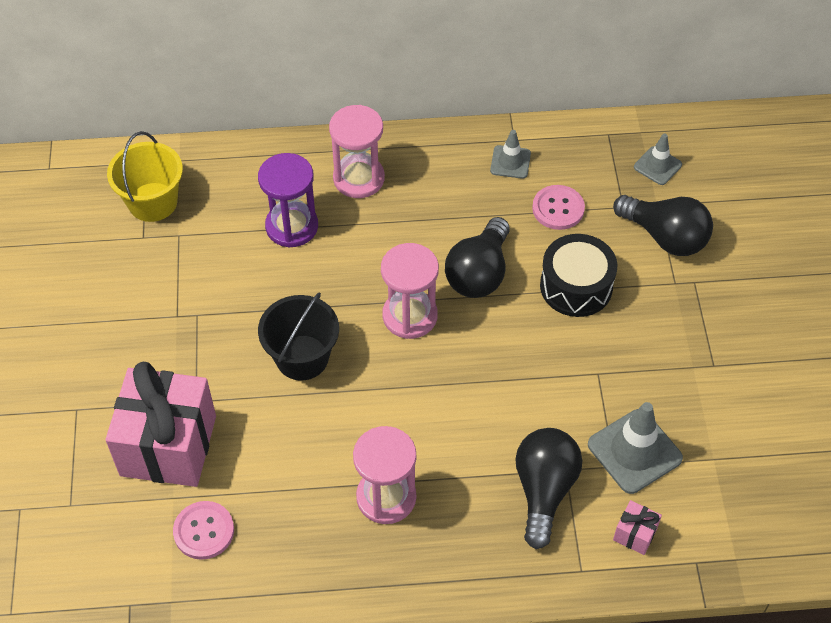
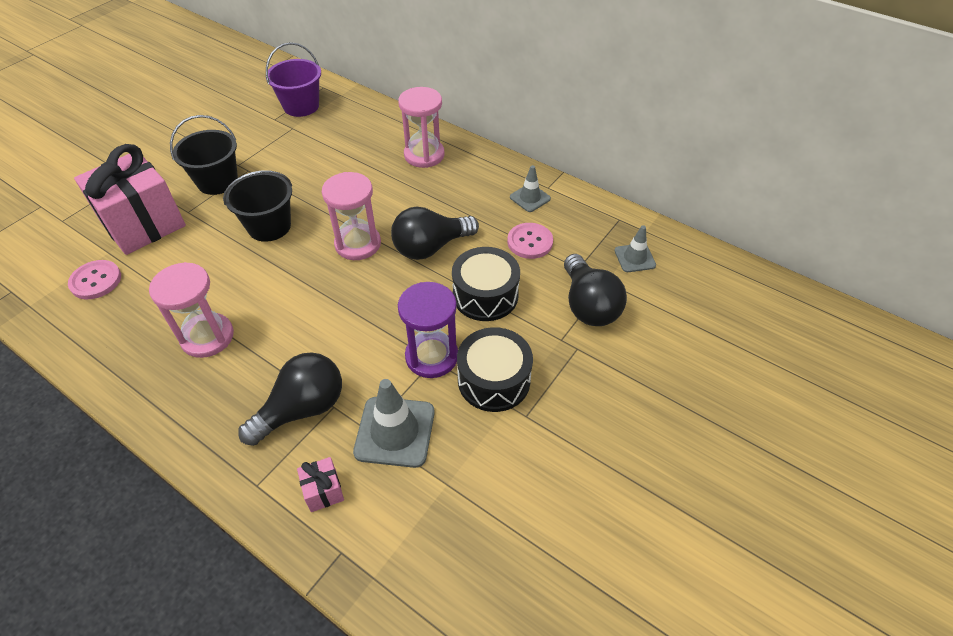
camera: 40 degrees right, 5 degrees down
yellow bucket [107,131,183,222] -> purple bucket [266,42,321,117]
purple hourglass [258,153,318,247] -> purple hourglass moved to [398,282,458,378]
none -> black bucket [170,115,238,195]
none -> black drum [457,327,533,412]

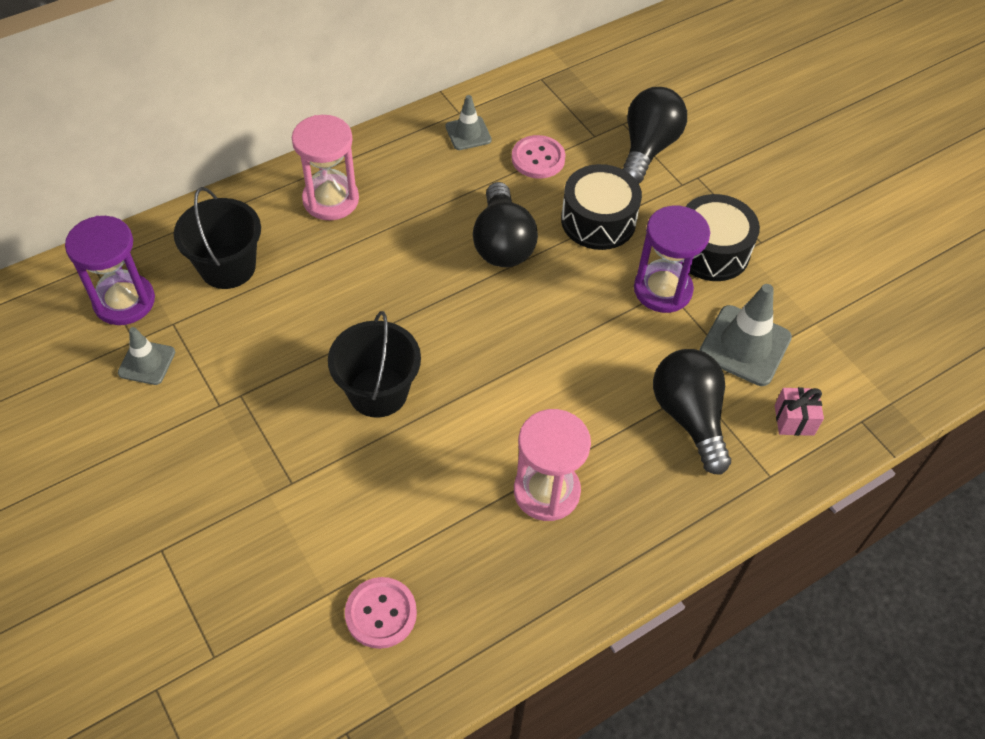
camera: 70 degrees left, 5 degrees up
pink gift [74,144,186,255] -> none
black bucket [170,115,238,195] -> black bucket moved to [174,187,261,289]
purple bucket [266,42,321,117] -> purple hourglass [65,216,155,325]
pink hourglass [322,172,381,260] -> none
black light bulb [564,254,627,326] -> black light bulb turned 75 degrees counterclockwise [623,87,687,184]
grey traffic cone [614,225,656,272] -> grey traffic cone moved to [118,327,175,385]

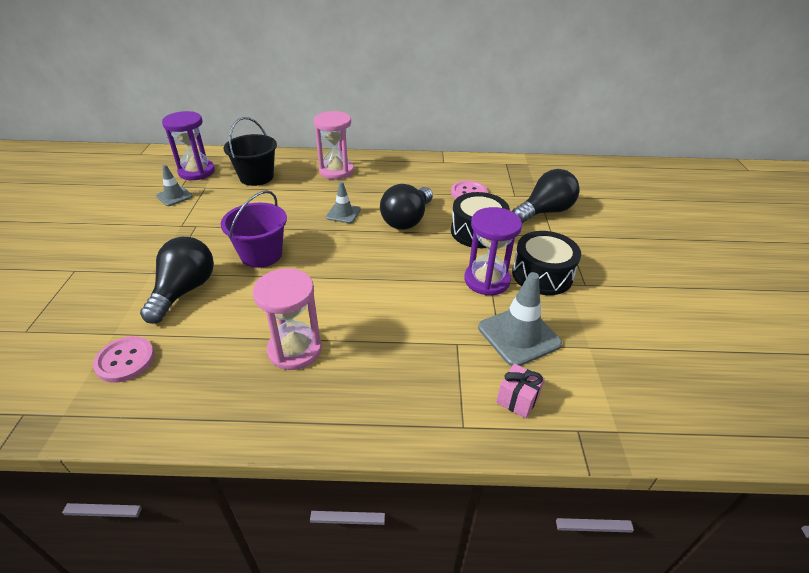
camera: 35 degrees right, 15 degrees down
black bucket [328,311,421,418] -> purple bucket [221,190,287,268]
grey traffic cone [445,95,492,150] -> grey traffic cone moved to [326,181,361,223]
black light bulb [653,349,731,475] -> black light bulb moved to [140,237,214,324]

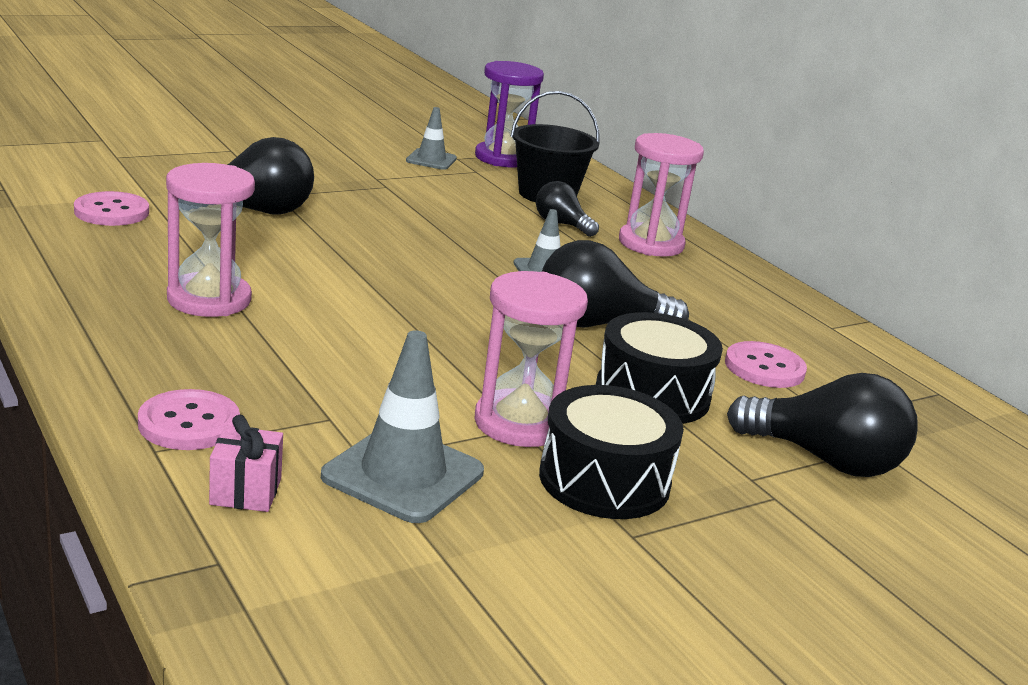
camera: 55 degrees right, 15 degrees down
purple bucket [221,190,287,268] -> none
purple hourglass [464,207,522,295] -> pink hourglass [474,271,588,447]
none -> pink button [138,389,240,450]
none -> black light bulb [536,181,599,237]

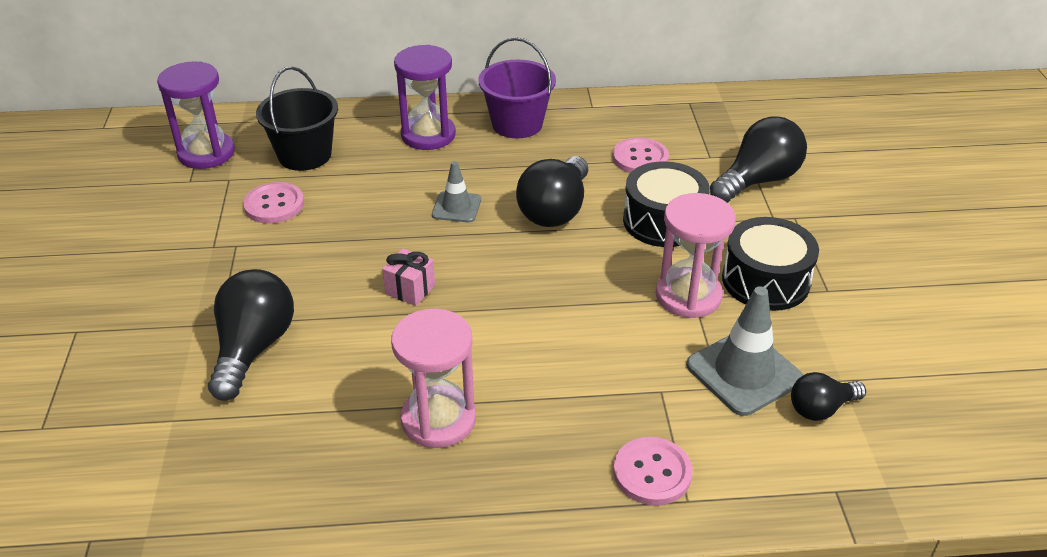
camera: 60 degrees left, 15 degrees up
pink button [74,191,149,226] -> pink button moved to [243,182,304,224]
pink gift [209,415,283,512] -> pink gift moved to [382,248,435,306]
grey traffic cone [406,107,457,170] -> none
black light bulb [536,181,599,237] -> black light bulb moved to [791,372,866,421]
pink hourglass [619,133,704,257] -> purple hourglass [394,45,456,150]
none -> purple bucket [478,37,556,138]

